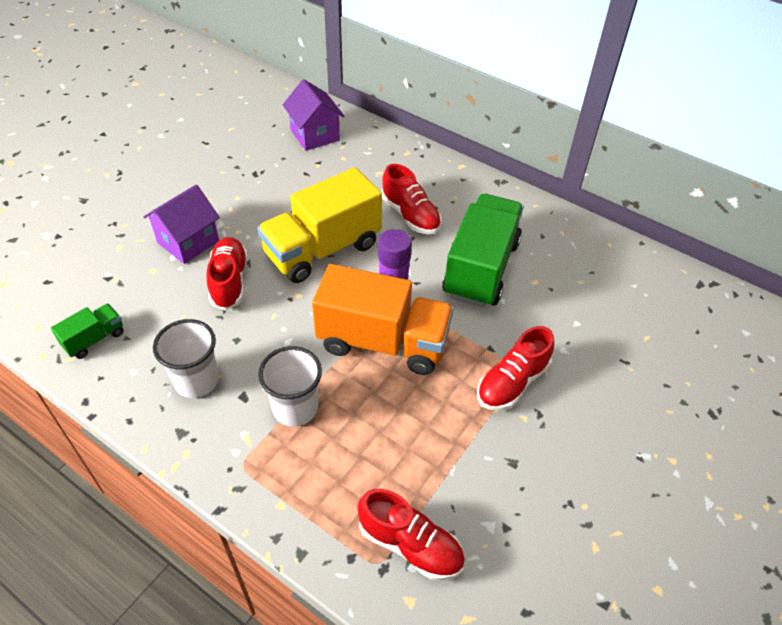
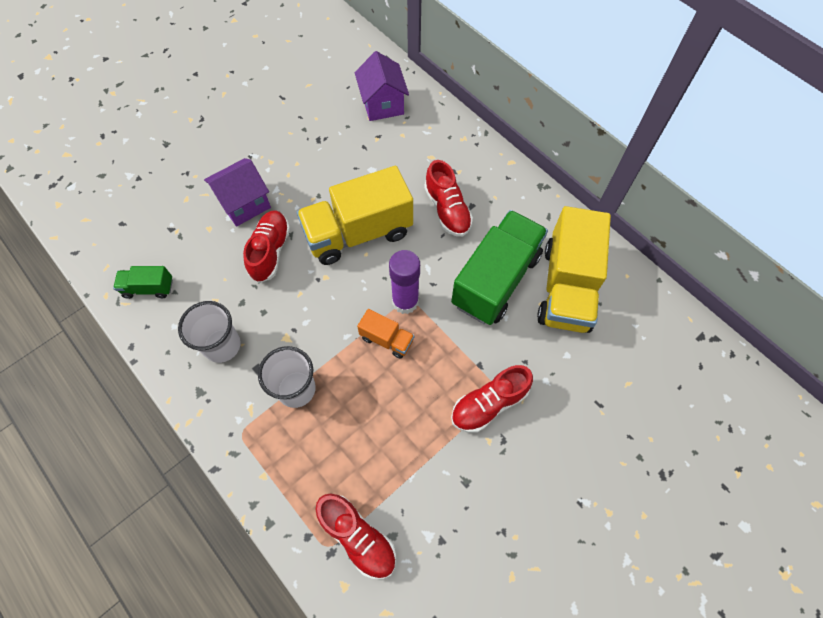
camera: 15 degrees right, 15 degrees up
green truck [51,304,124,359] -> green truck turned 150 degrees counterclockwise [113,266,173,299]
orange truck [312,264,454,375] -> orange truck [357,309,414,359], size x0.46
none -> yellow truck [537,206,611,333]

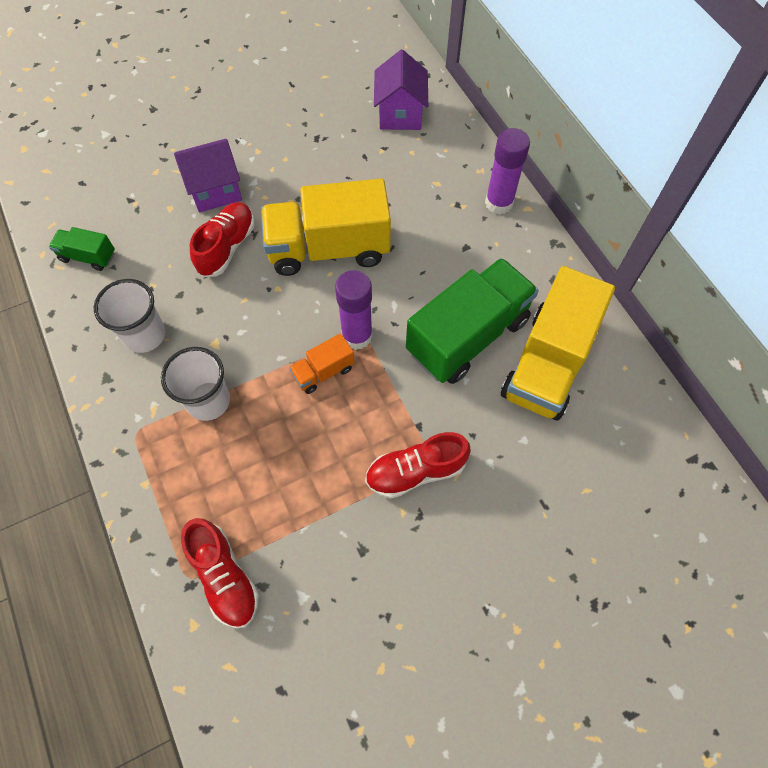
camera: 15 degrees right, 0 degrees up
orange truck [357,309,414,359] -> orange truck turned 105 degrees clockwise [289,333,355,394]
red shoe [424,160,473,237] -> none
none -> purple glue stick [485,128,530,215]

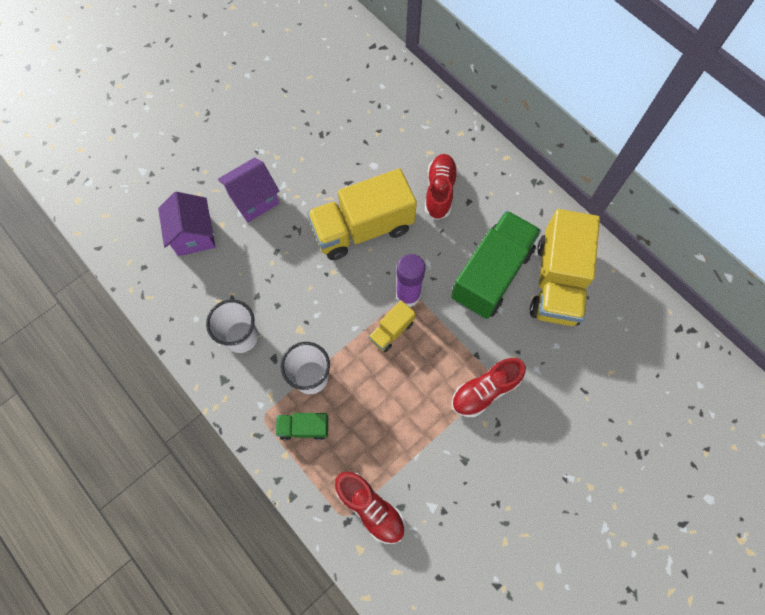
camera: 15 degrees left, 5 degrees up
green truck [49,227,115,271] -> green truck moved to [276,413,328,440]
red shoe [190,202,255,277] -> red shoe moved to [425,154,458,220]
orange truck [289,333,355,394] -> yellow truck [369,300,416,352]
purple house [374,50,428,130] -> purple house moved to [158,192,215,256]
purple glue stick [485,128,530,215] -> none

